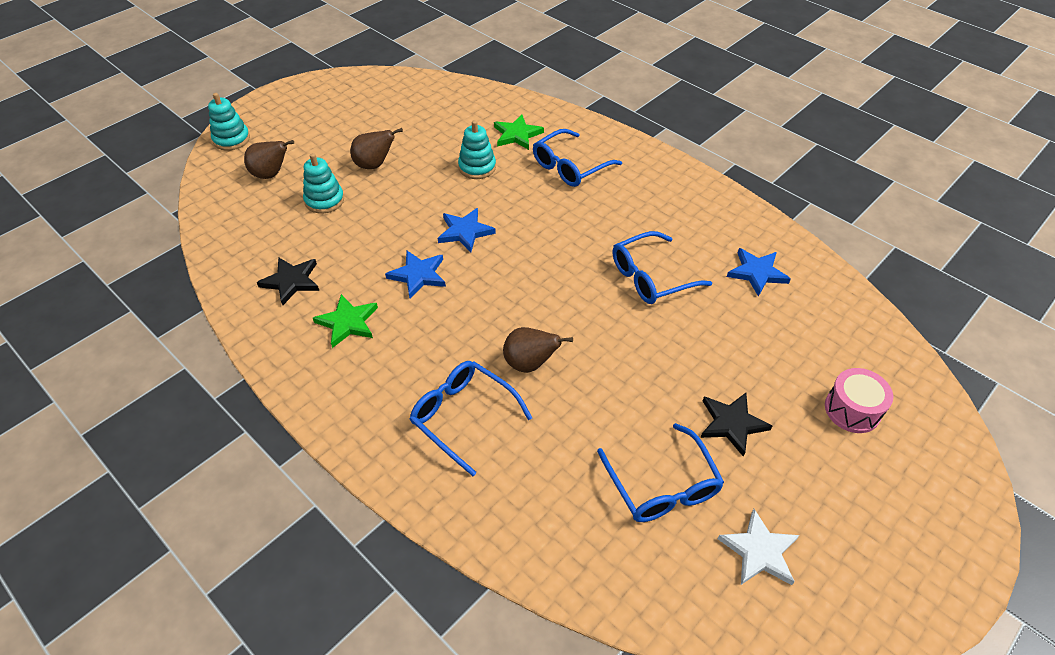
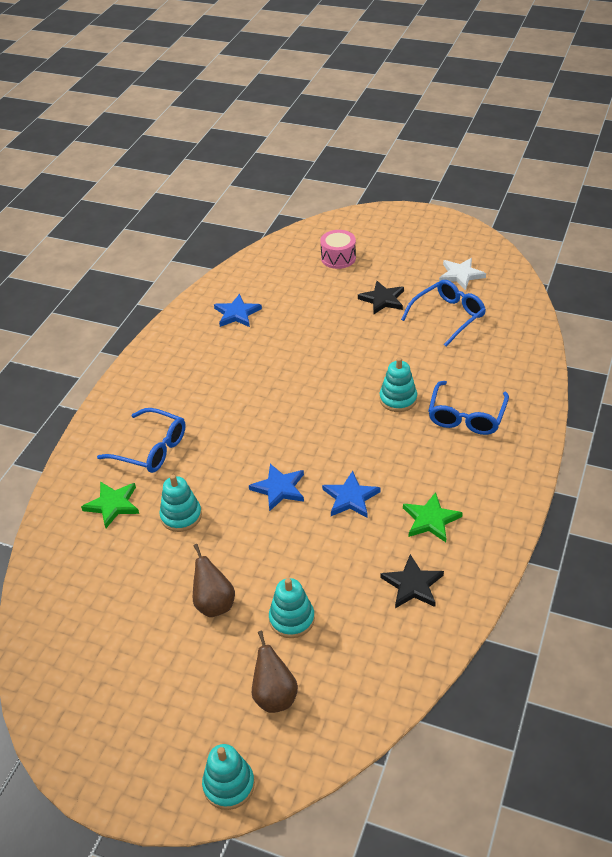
camera: 110 degrees left, 5 degrees down
brown pear [503,327,573,373] -> turquoise stacking toy [380,357,417,412]
blue glasses [613,231,712,304] -> none

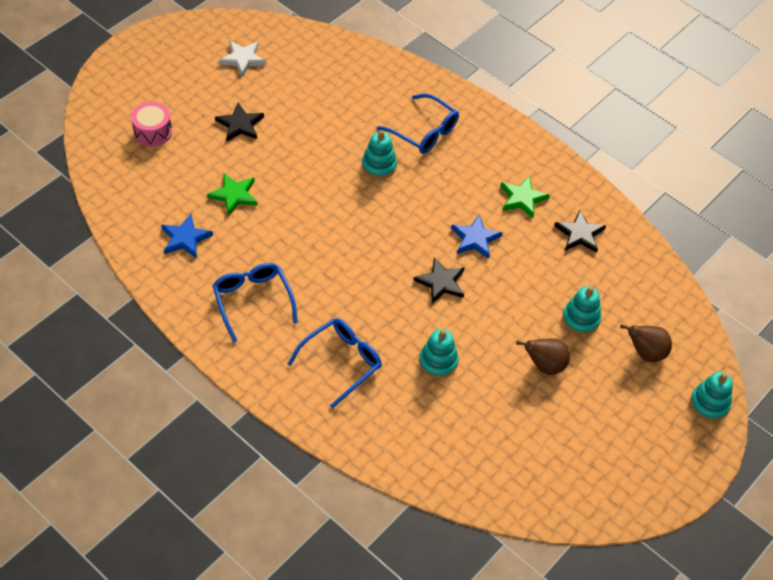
camera: 75 degrees left, 10 degrees up
green star [81,481,139,528] -> green star moved to [207,173,258,216]
blue star [249,464,304,511] -> black star [413,257,465,304]
blue glasses [401,280,486,347] -> blue glasses moved to [212,263,298,342]

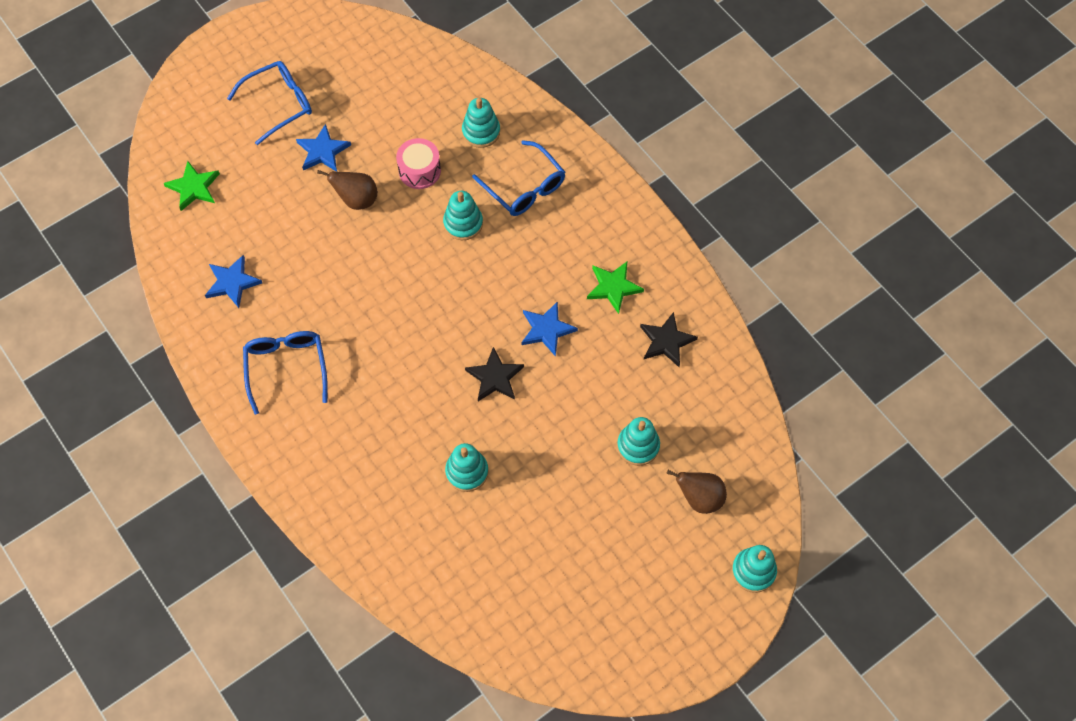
camera: 15 degrees right, 10 degrees up
pink drum [131,102,172,147] -> pink drum moved to [396,138,441,189]
green star [207,173,258,216] -> green star moved to [164,161,220,211]
black star [215,103,264,141] -> blue star [296,124,351,172]
white star [219,41,266,77] -> none
blue glasses [288,318,382,409] -> blue glasses moved to [227,61,312,145]
brown pear [516,338,570,375] -> brown pear moved to [317,170,378,210]
none -> turquoise stacking toy [462,98,500,148]

